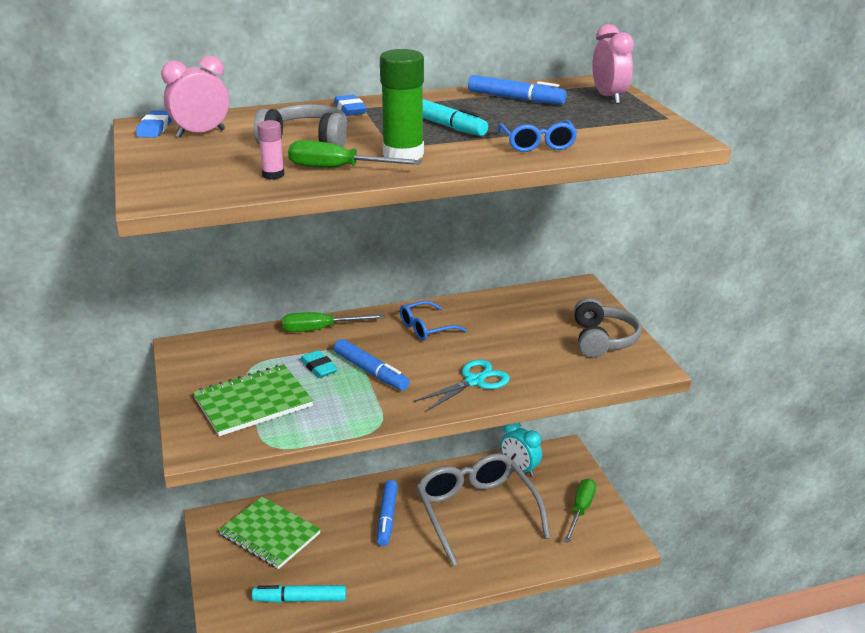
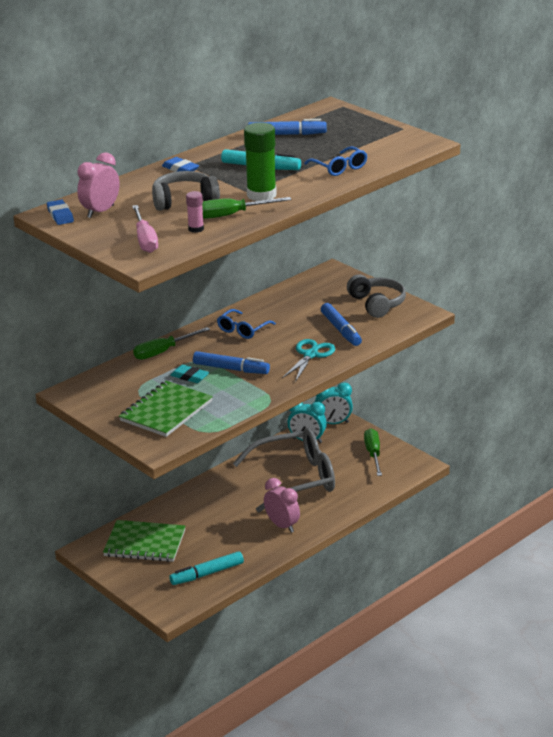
camera: 25 degrees left, 0 degrees up
blue marker [377,480,398,546] -> blue marker moved to [321,303,362,346]
grey glasses [416,453,550,566] -> grey glasses turned 120 degrees clockwise [233,428,335,513]
pink clock [592,24,634,104] -> pink clock moved to [264,478,300,533]
none -> pink screwdriver [132,205,158,253]
none -> turquoise clock [315,382,353,424]

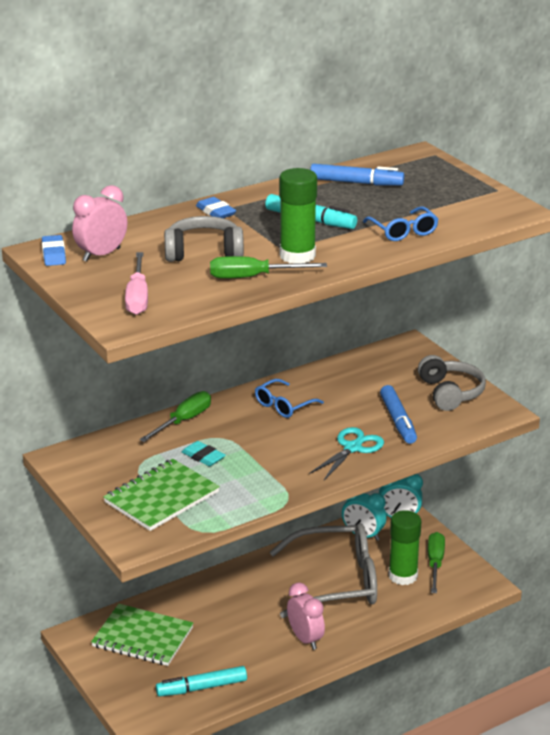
camera: 10 degrees right, 0 degrees up
green screwdriver [133,327,210,360] -> green screwdriver turned 150 degrees clockwise [139,391,211,442]
pink glue stick [186,191,204,233] -> none
blue marker [193,351,270,374] -> none
none -> green glue stick [388,510,421,585]

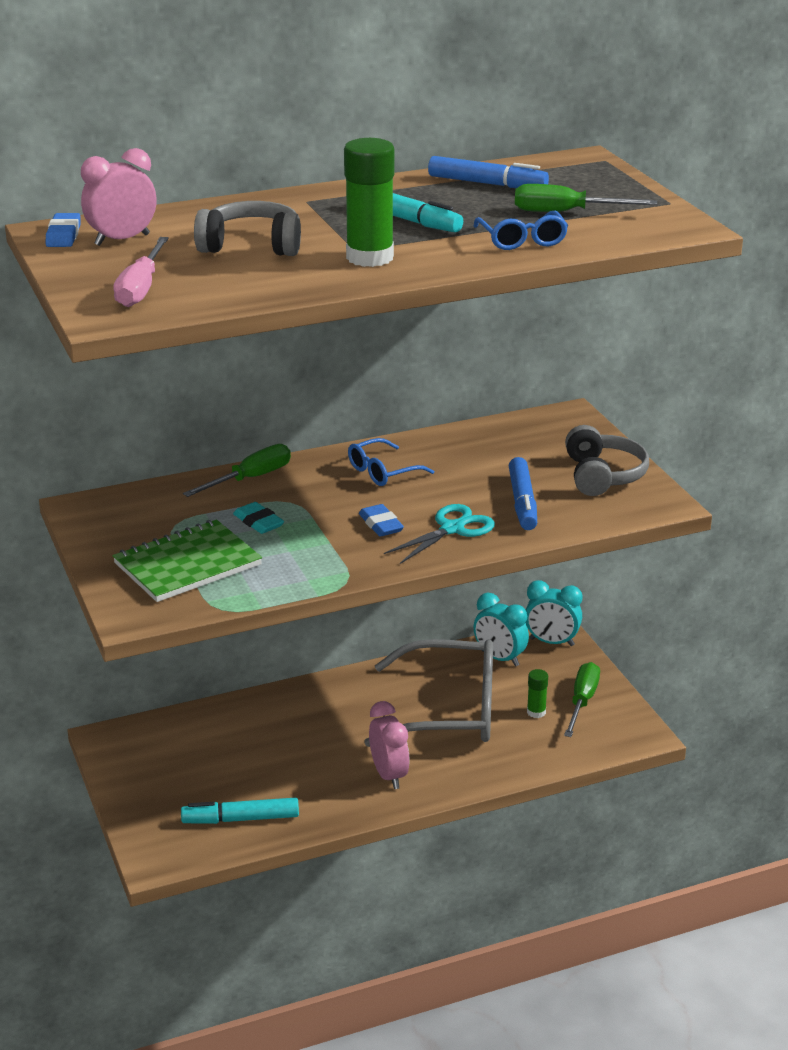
camera: 10 degrees right, 0 degrees up
green notebook [91,604,193,666] -> none
blue eraser [196,197,236,218] -> blue eraser moved to [359,504,404,537]
green screwdriver [210,256,327,279] -> green screwdriver moved to [515,184,657,212]
green glue stick [388,510,421,585] -> green glue stick [527,669,548,718], size x0.51

